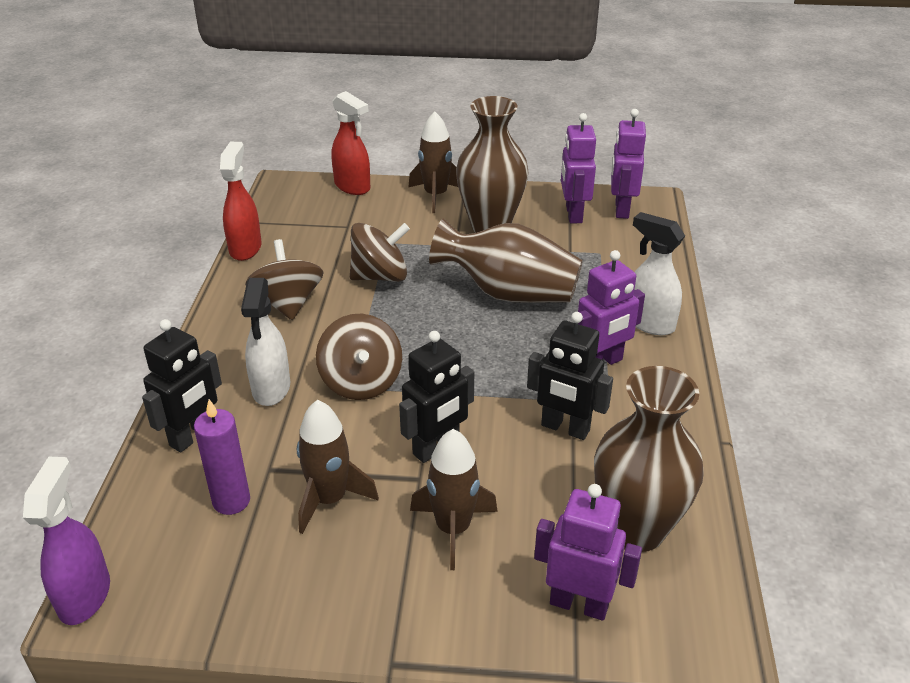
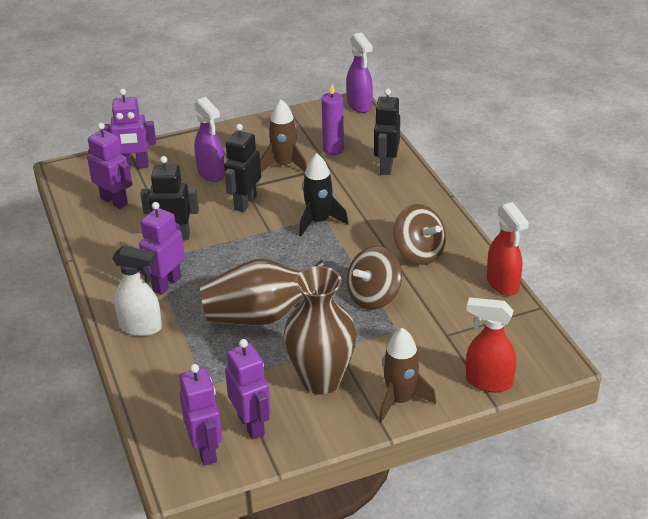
camera: 155 degrees right, 0 degrees up
white spray bottle [241,278,290,406] -> none
brown spinning top [316,314,402,400] -> black rocket [299,153,348,236]
brown rocket [410,429,498,570] -> purple spray bottle [194,97,225,182]
brown vase [594,366,704,552] -> purple robot [87,123,132,209]

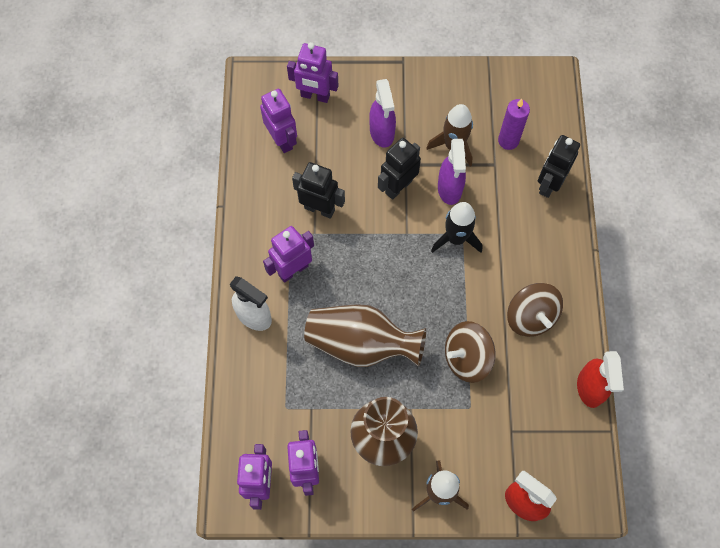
camera: 20 degrees right, 30 degrees up
purple spray bottle [346,32,373,113] -> purple spray bottle moved to [438,139,466,205]

